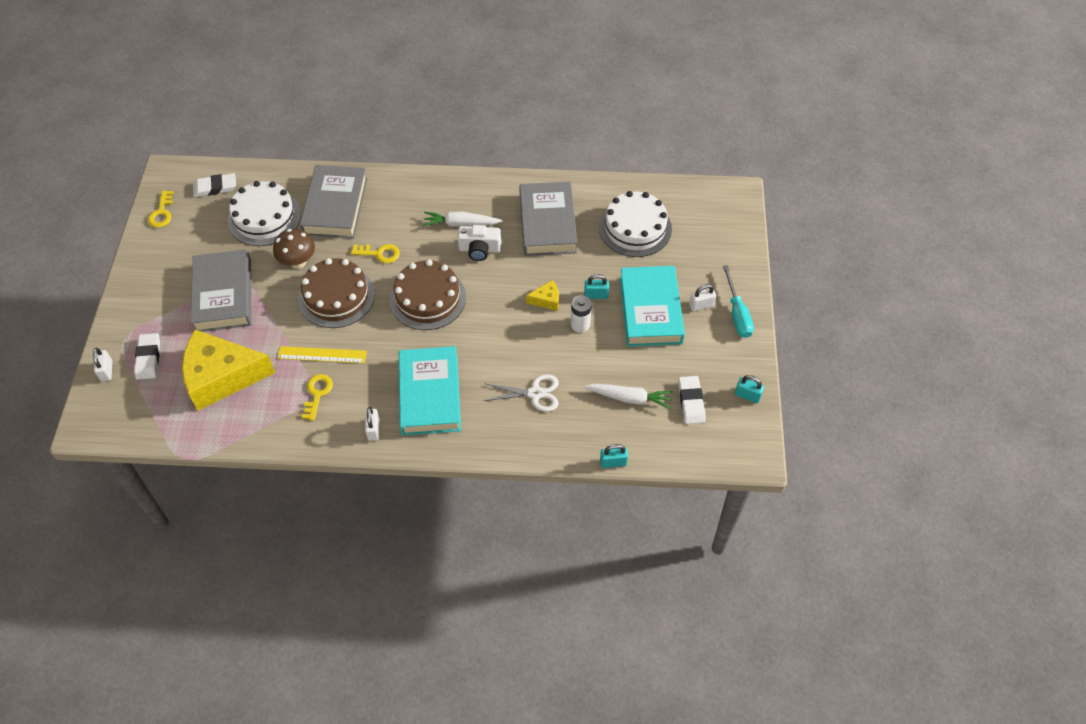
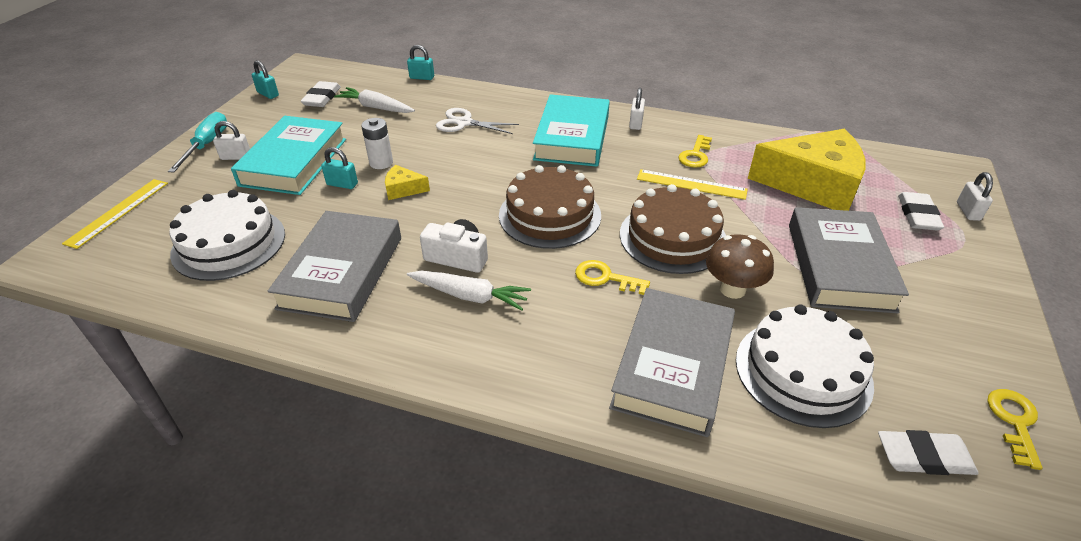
camera: 165 degrees left, 15 degrees down
none -> yellow ruler [62,179,168,249]

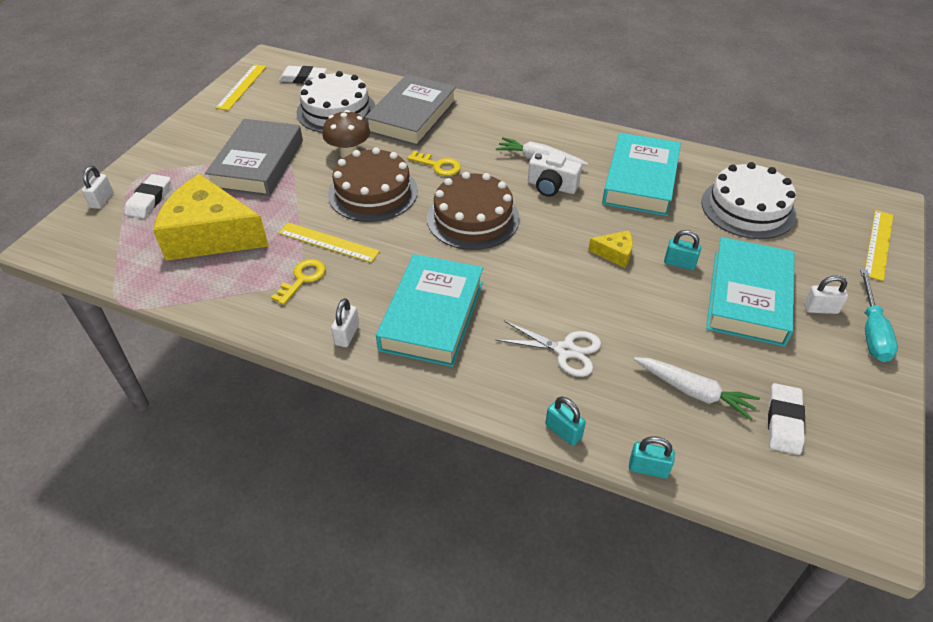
camera: 175 degrees left, 5 degrees up
turquoise padlock [252,60,279,99] -> turquoise padlock moved to [545,397,586,446]
grey book [268,211,401,322] -> turquoise book [602,133,681,216]
white battery [361,118,393,169] -> none
yellow key [988,389,1042,470] -> yellow ruler [216,64,267,110]

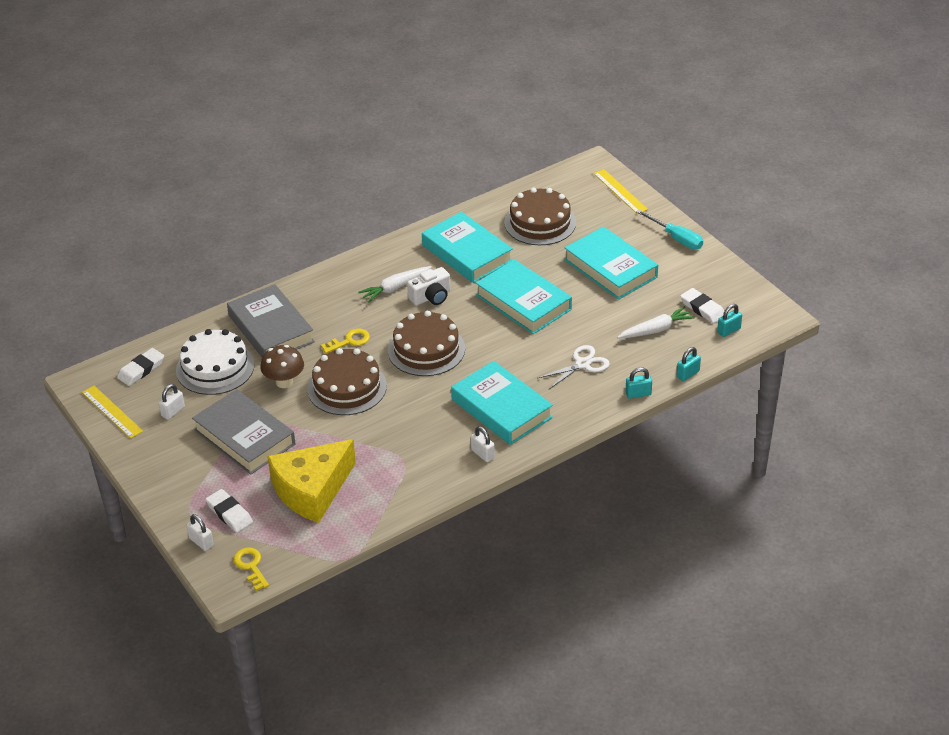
camera: 55 degrees left, 5 degrees down
yellow key [271,259,326,305] -> yellow key moved to [233,547,269,591]
yellow ruler [279,222,380,263] -> none
yellow cheese [588,230,633,268] -> turquoise book [476,259,572,334]
turquoise padlock [664,230,701,270] -> turquoise padlock moved to [717,304,742,337]
white cake [701,162,796,239] -> brown cake [504,187,576,245]
white padlock [804,275,848,314] -> white padlock moved to [159,384,185,420]

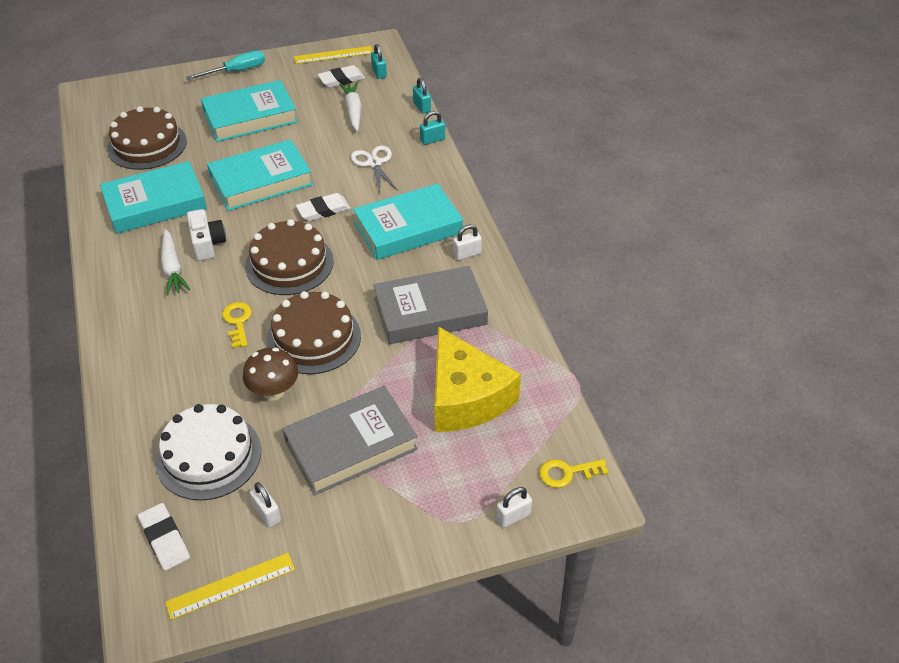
camera: 75 degrees left, 5 degrees up
white eraser [205,489,253,532] -> white eraser moved to [296,193,351,221]
grey book [227,284,315,357] -> grey book moved to [373,266,488,344]
yellow ruler [594,169,648,214] -> yellow ruler moved to [294,46,373,64]
turquoise padlock [625,367,652,399] -> turquoise padlock turned 60 degrees clockwise [420,111,445,145]

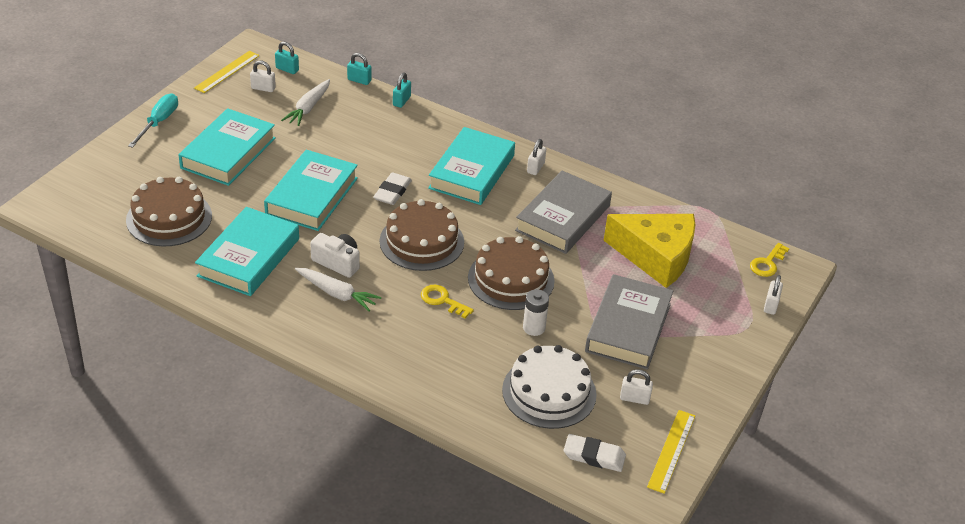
camera: 45 degrees left, 5 degrees down
brown mushroom [243,348,298,401] -> white battery [523,289,549,336]
white eraser [318,65,365,88] -> white padlock [250,61,276,92]
white carrot [339,82,362,131] -> white carrot turned 105 degrees counterclockwise [281,79,330,126]
white scissors [351,145,399,194] -> none

